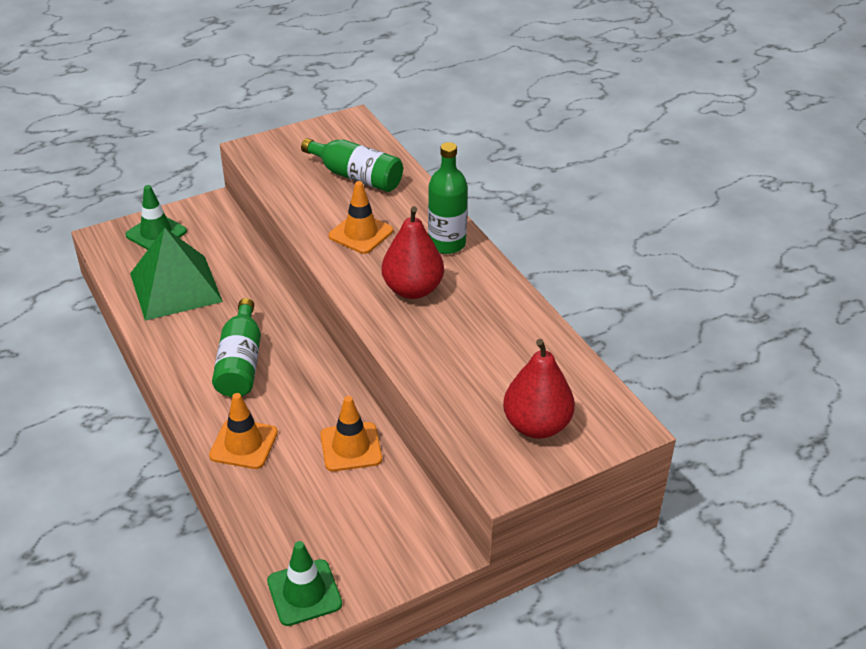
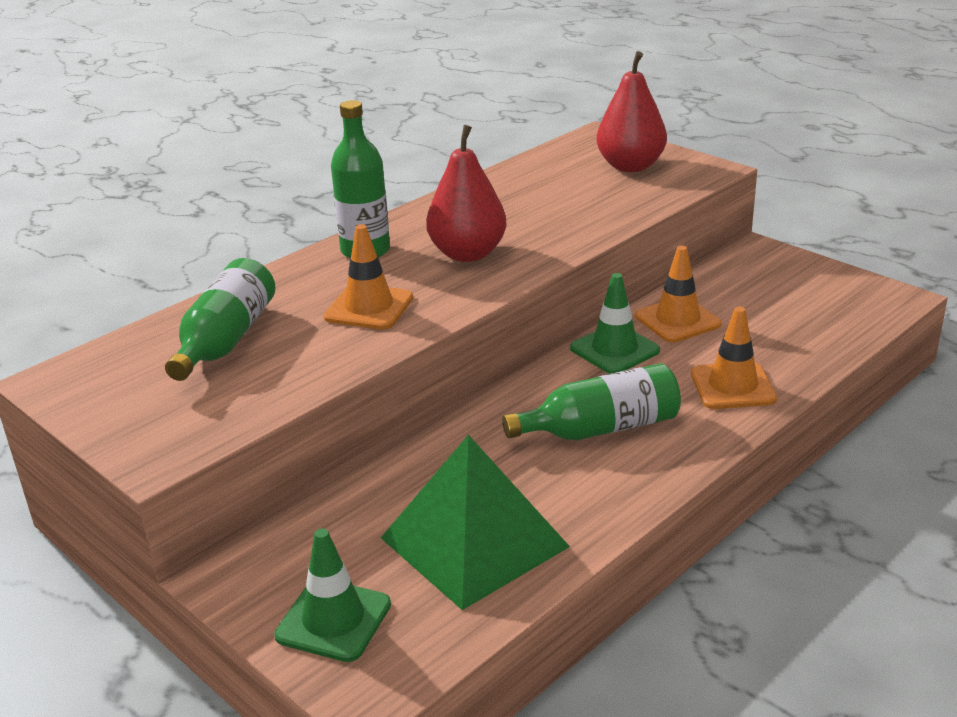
camera: 105 degrees left, 10 degrees down
green traffic cone [267,541,342,626] -> green traffic cone moved to [570,273,660,374]

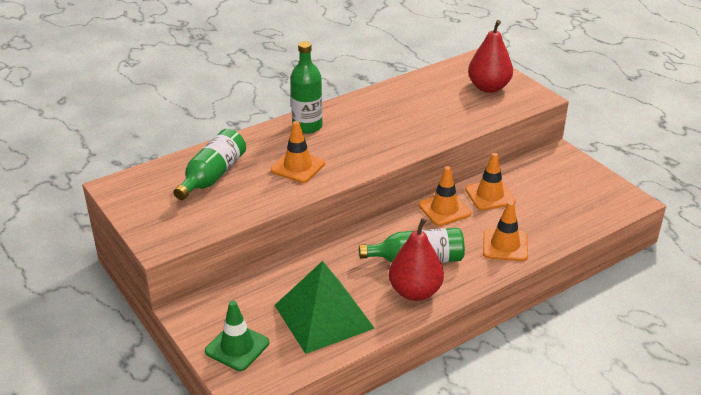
camera: 10 degrees right, 5 degrees up
red pear [426,125,507,262] -> red pear moved to [389,218,444,301]
green traffic cone [570,273,660,374] -> orange traffic cone [418,166,471,226]

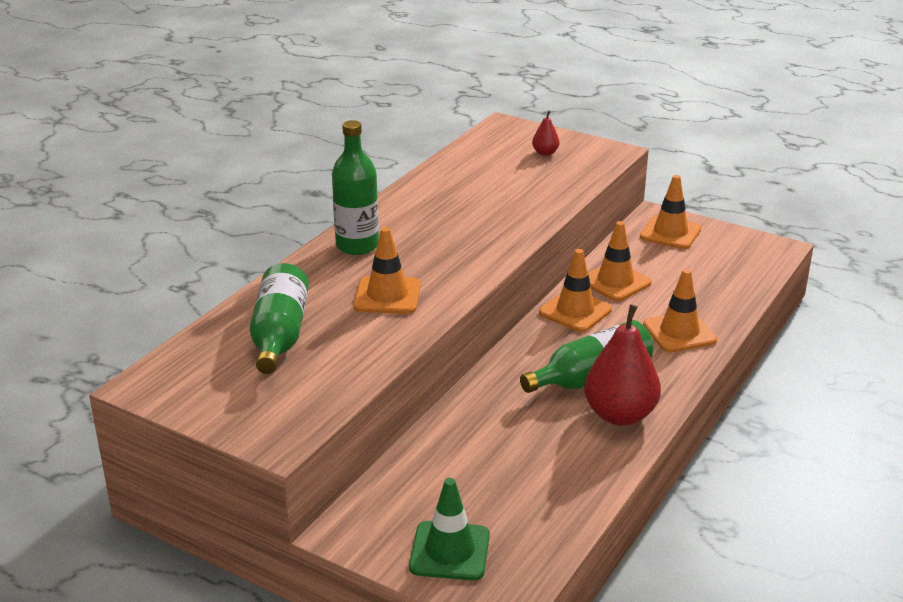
camera: 25 degrees left, 5 degrees down
green pyramid [275,261,375,354] -> none
red pear [468,20,513,93] -> red pear [532,111,560,156], size x0.46
none -> orange traffic cone [640,175,701,249]

